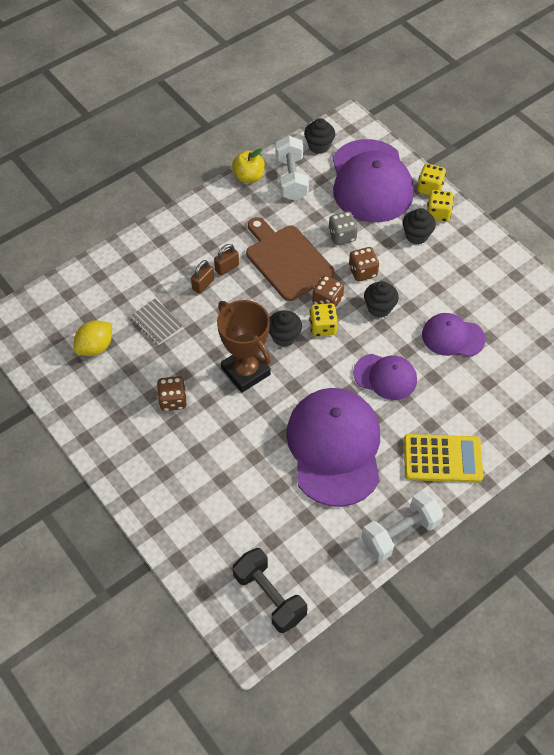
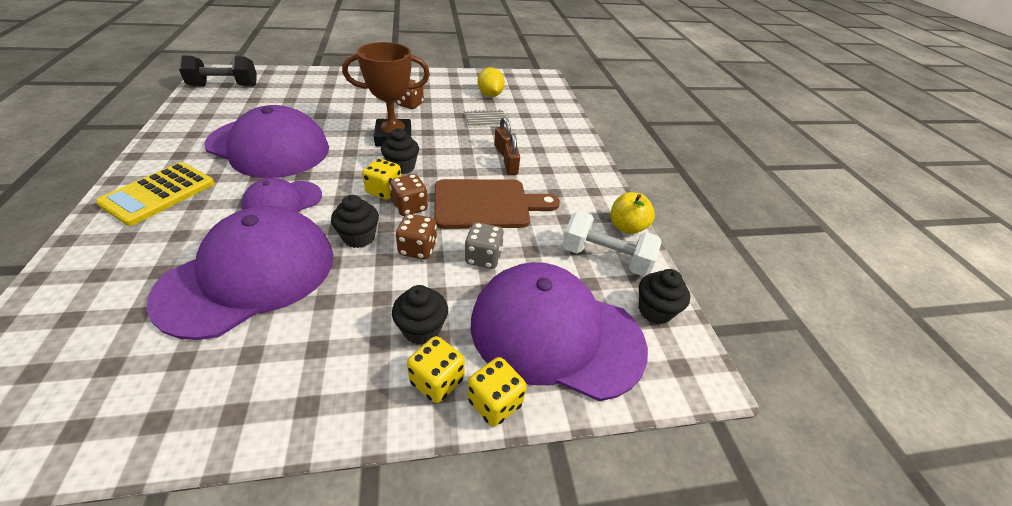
camera: 115 degrees right, 15 degrees down
white dumbbell [361,491,443,561] -> none
purple cap [422,313,485,357] -> purple cap [147,206,333,340], size x1.89

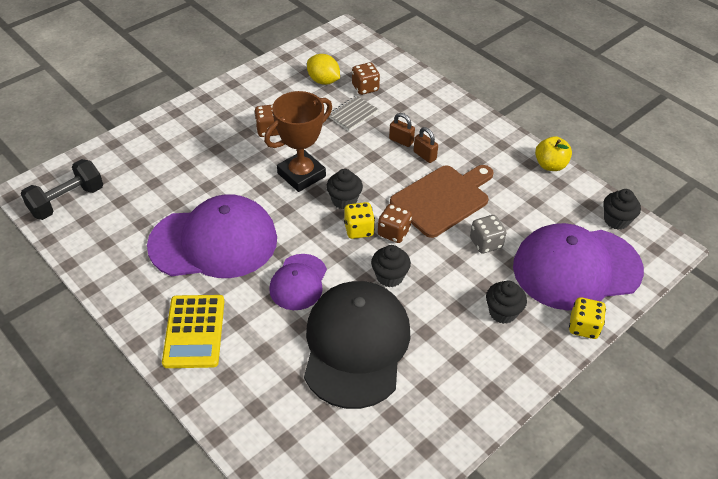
camera: 30 degrees left, 5 degrees up
purple cap [147,206,333,340] -> black cap [304,281,410,409]
brown dice [396,214,437,259] -> brown dice moved to [352,62,380,95]
yellow dice [407,336,465,403] -> none
white dumbbell [562,211,662,277] -> none

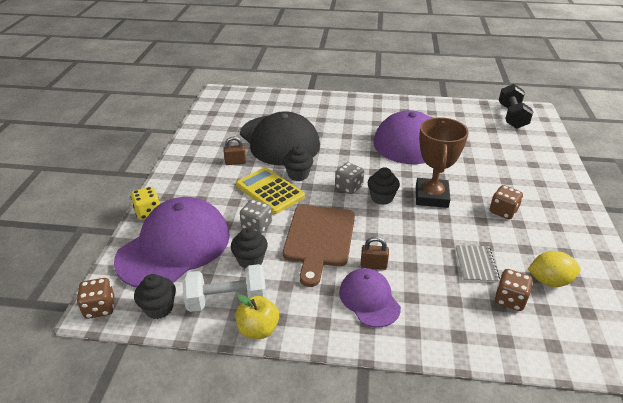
camera: 140 degrees right, 10 degrees down
yellow calculator [162,295,224,368] -> yellow calculator moved to [236,167,305,214]
purple cap [269,254,327,310] -> purple cap moved to [339,268,401,327]
yellow dice [344,202,375,239] -> grey dice [335,162,364,194]
brown dice [378,204,412,243] -> brown dice moved to [77,278,114,319]
brown padlock [389,113,415,147] -> brown padlock moved to [223,137,246,165]
black cupcake [486,281,527,324] -> black cupcake moved to [231,227,268,269]
none -> white dumbbell [182,264,266,312]

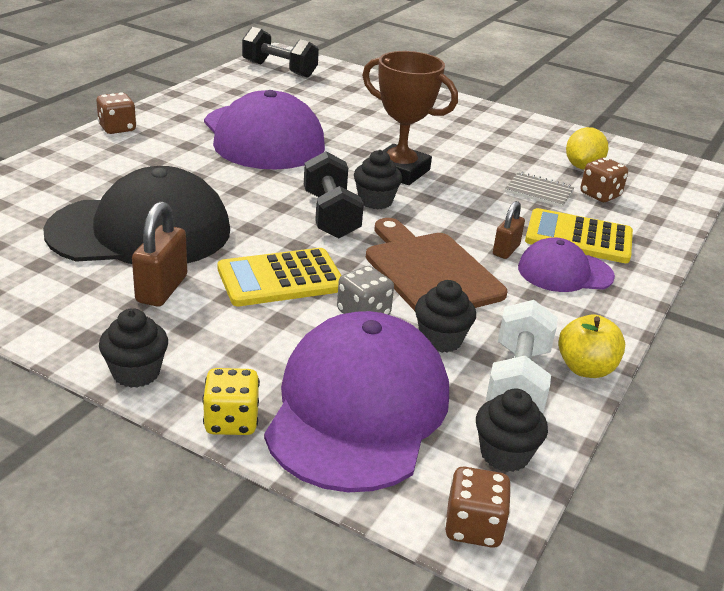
camera: 70 degrees left, 5 degrees down
purple cap [114,197,230,288] -> purple cap turned 45 degrees clockwise [264,311,449,492]
brown padlock [223,137,246,165] -> brown padlock [132,201,187,307], size x1.57
black cupcake [283,145,313,181] -> black cupcake moved to [99,308,168,388]
brown cutting board [283,205,355,287] -> brown cutting board turned 150 degrees counterclockwise [366,218,507,311]
grey dice [335,162,364,194] -> black dumbbell [304,151,364,238]
brown dice [490,185,523,219] -> brown dice moved to [96,93,136,134]
none -> yellow calculator [525,208,633,263]

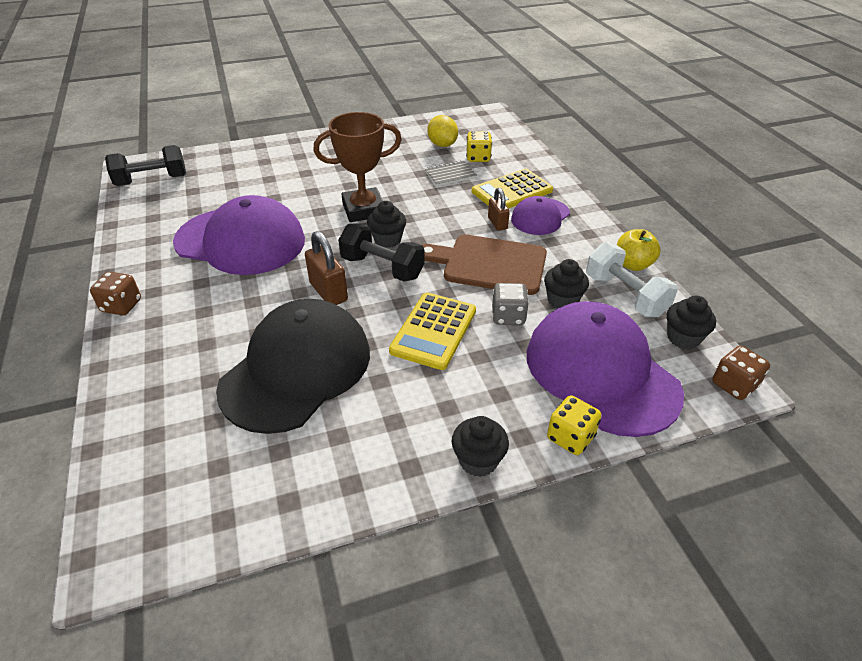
camera: 45 degrees left, 10 degrees up
brown padlock [132,201,187,307] -> brown padlock moved to [305,231,348,305]
brown dice [581,157,628,202] -> yellow dice [466,131,492,162]

